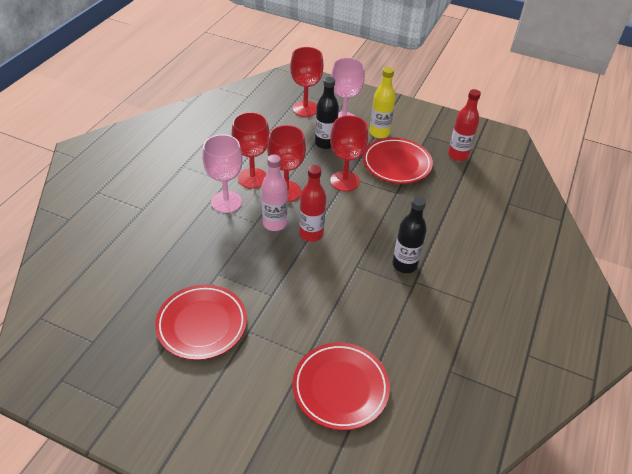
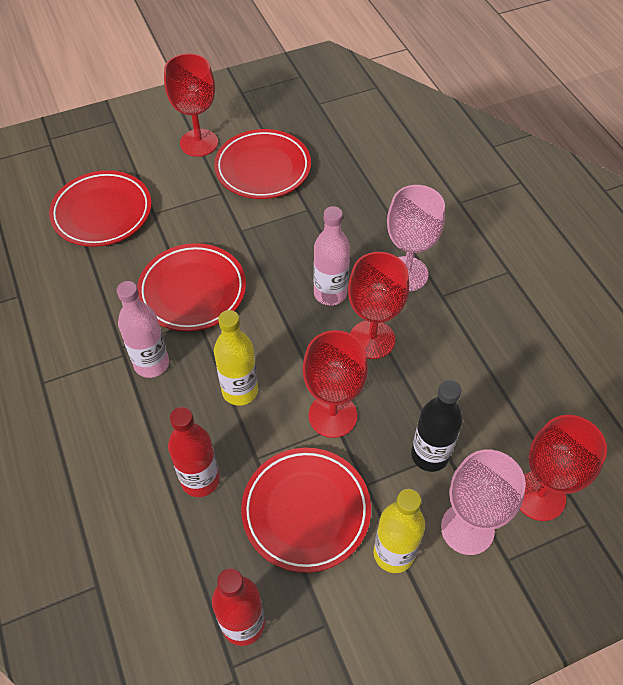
camera: 135 degrees right, 10 degrees up
red goblet [232,112,270,189] -> red goblet moved to [164,53,218,157]
red bottle [299,165,326,242] -> red bottle moved to [168,407,220,497]
black bottle [392,196,427,273] -> pink bottle [117,281,169,378]
none -> red plate [137,243,246,331]
none -> yellow bottle [214,310,258,406]

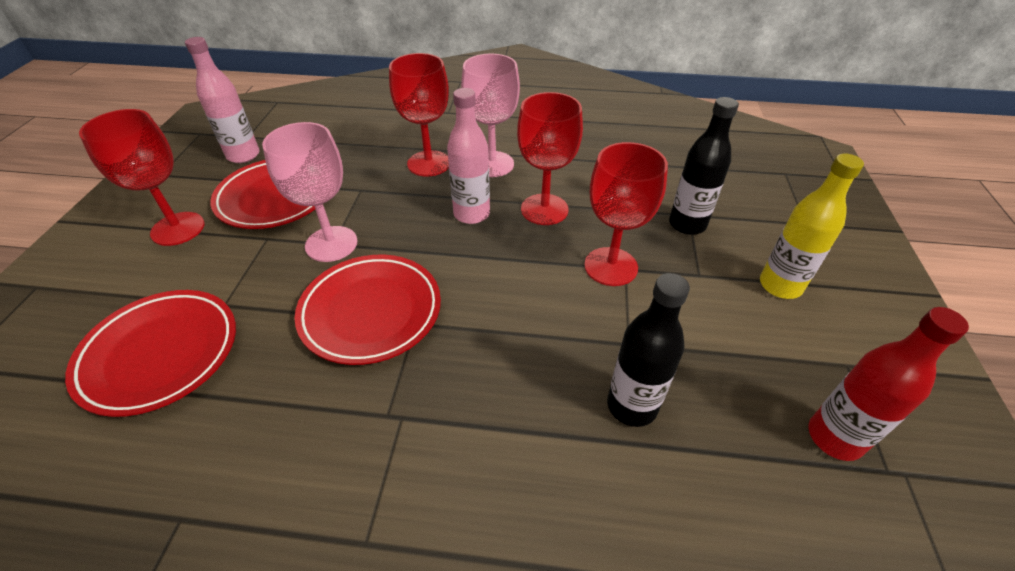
camera: 60 degrees left, 10 degrees down
pink bottle [117,281,169,378] -> pink bottle moved to [185,37,259,163]
red bottle [168,407,220,497] -> black bottle [607,273,690,427]
yellow bottle [214,310,258,406] -> none
red plate [241,448,371,573] -> none
pink goblet [441,450,526,555] -> pink goblet moved to [262,122,357,262]
red goblet [520,415,607,521] -> red goblet moved to [389,53,449,177]

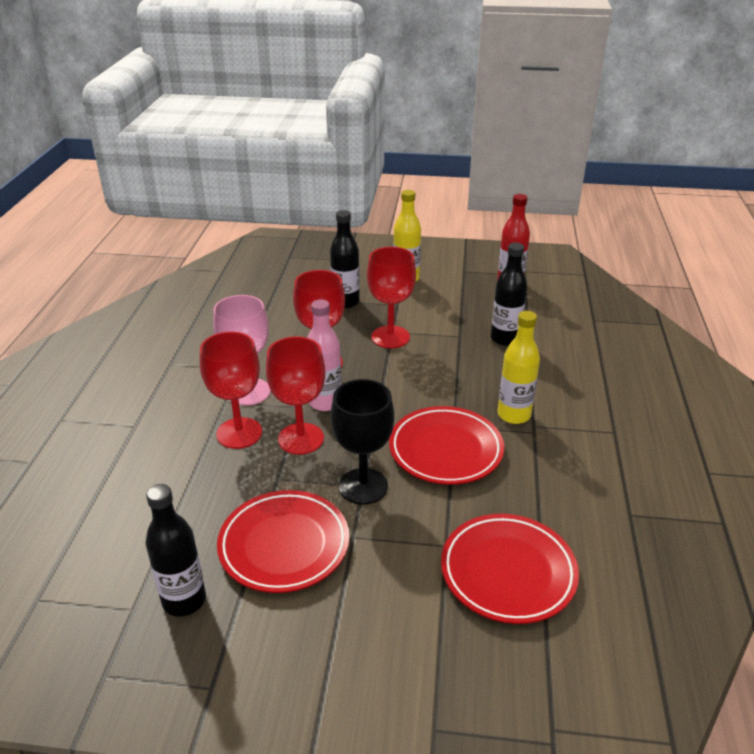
camera: 90 degrees left, 10 degrees down
red goblet [79,109,205,246] -> red goblet moved to [266,336,325,455]
pink bottle [185,37,259,163] -> black bottle [145,484,206,617]
pink goblet [262,122,357,262] -> black goblet [331,379,394,505]
none -> yellow bottle [497,311,540,424]

